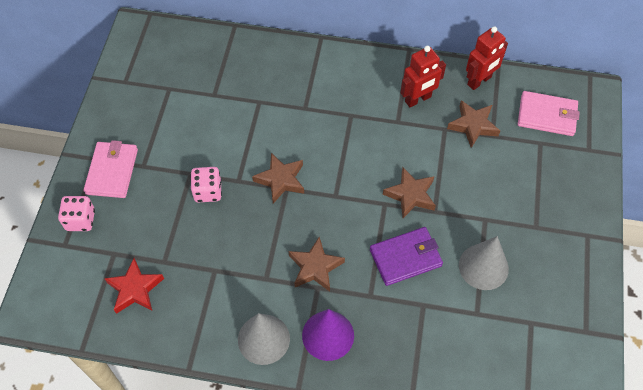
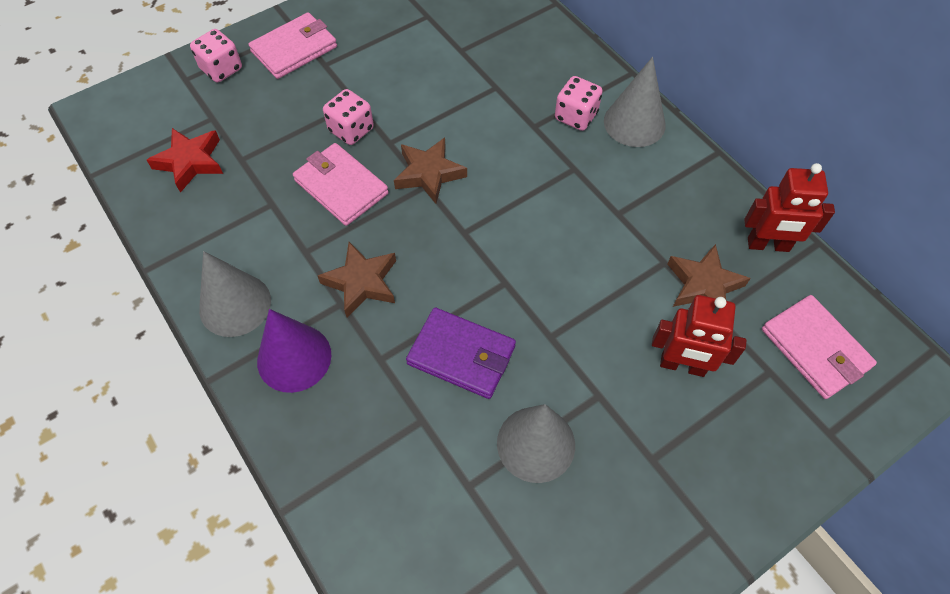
camera: 45 degrees right, 0 degrees up
brown star [383,167,436,218] -> none
red robot [400,46,446,108] -> red robot moved to [652,295,747,377]
none -> pink wallet [293,143,389,226]
none -> pink dice [555,76,603,131]
none -> grey cone [604,57,666,147]

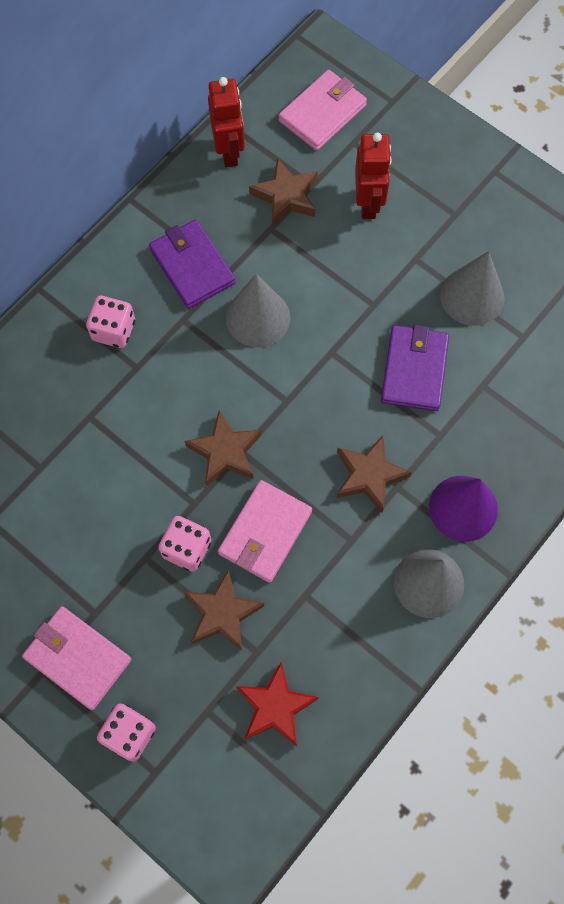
camera: 105 degrees left, 10 degrees up
grey cone [604,57,666,147] -> grey cone moved to [226,274,290,347]
none -> purple wallet [149,220,236,308]
none -> brown star [184,569,264,651]

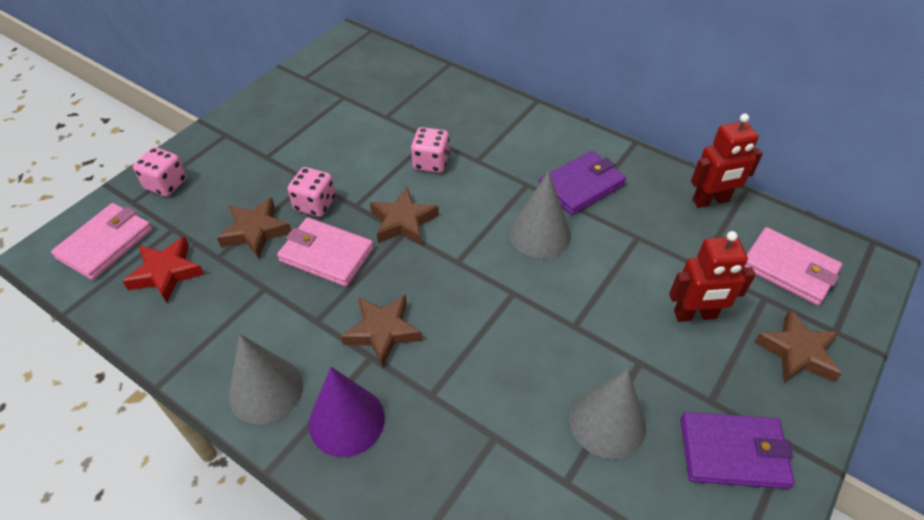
camera: 85 degrees right, 20 degrees down
pink wallet [22,606,131,710] -> pink wallet moved to [51,203,153,280]
pink dice [86,296,135,348] -> pink dice moved to [411,127,450,173]
brown star [249,158,318,226] -> brown star moved to [754,309,841,383]
purple wallet [381,325,449,411] -> purple wallet moved to [681,412,794,489]

